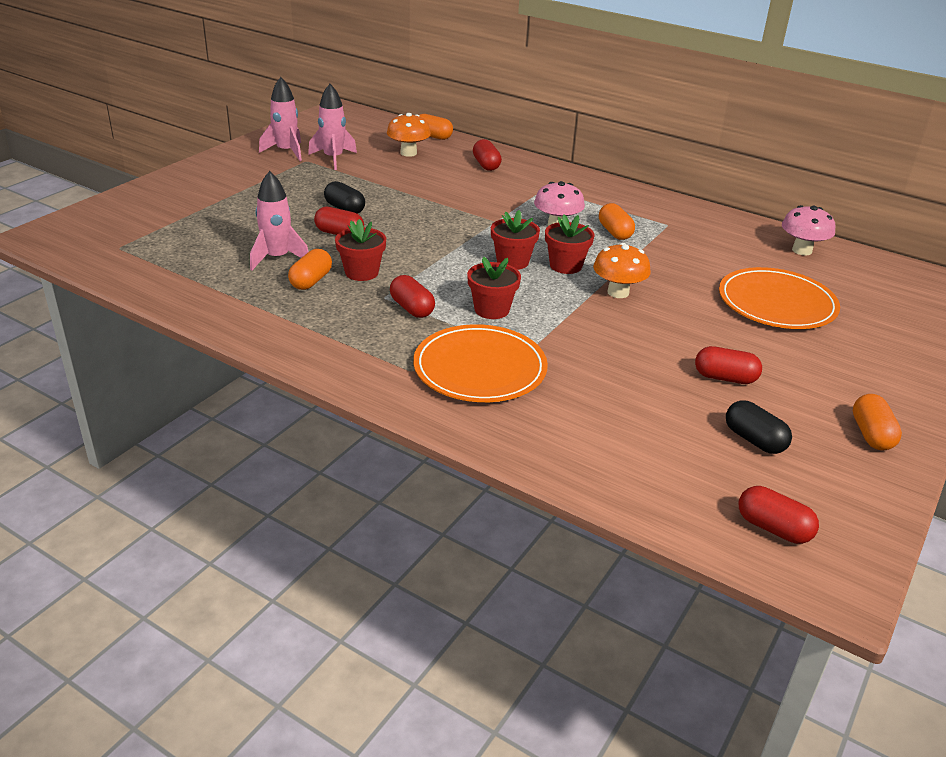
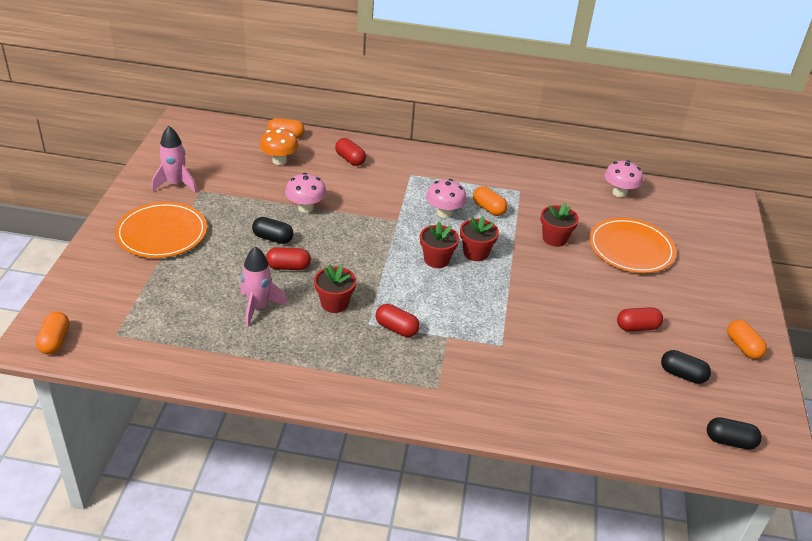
camera: 25 degrees left, 5 degrees up
orange capsule [288,249,332,290] -> orange capsule moved to [36,312,69,354]
pink rocket [308,84,357,170] -> none
orange plate [413,324,548,402] -> orange plate moved to [115,202,207,258]
red flower pot [467,257,521,319] -> red flower pot moved to [541,203,579,247]
orange mushroom [593,243,651,298] -> none
red capsule [739,486,819,544] -> black capsule [707,417,762,450]
none -> pink mushroom [285,173,326,213]

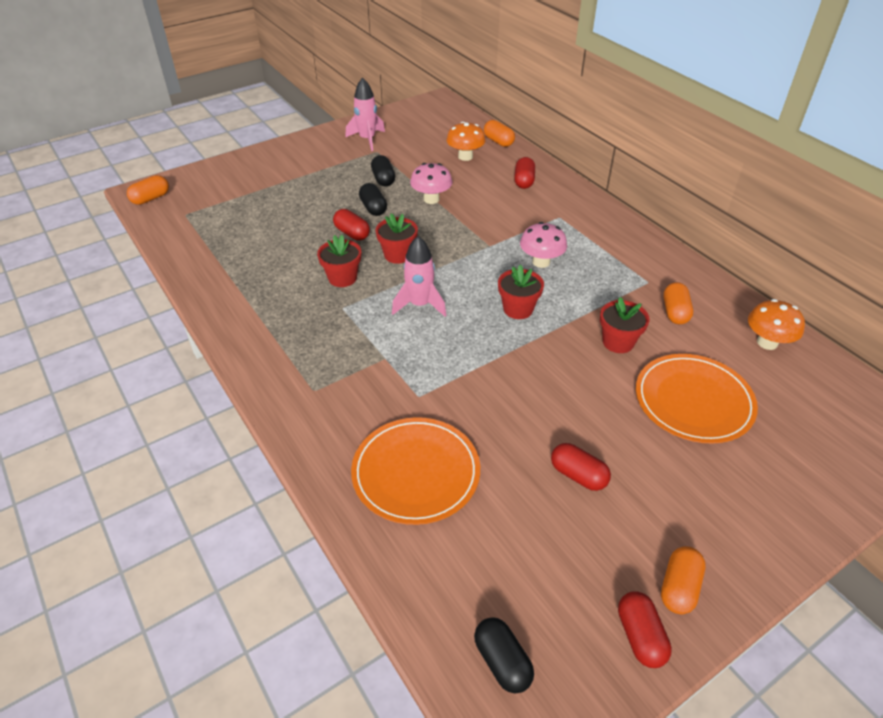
camera: 50 degrees right, 5 degrees up
orange plate [115,202,207,258] -> orange plate moved to [351,417,480,525]
pink rocket [241,246,287,327] -> pink rocket moved to [392,236,446,317]
red capsule [375,304,420,337] -> red capsule moved to [618,591,672,668]
red flower pot [420,222,459,268] -> red flower pot moved to [376,213,418,264]
orange capsule [473,186,508,216] -> orange capsule moved to [664,282,693,324]
pink mushroom [604,160,643,197] -> orange mushroom [748,299,805,350]
black capsule [661,350,711,384] -> black capsule moved to [371,155,395,186]

